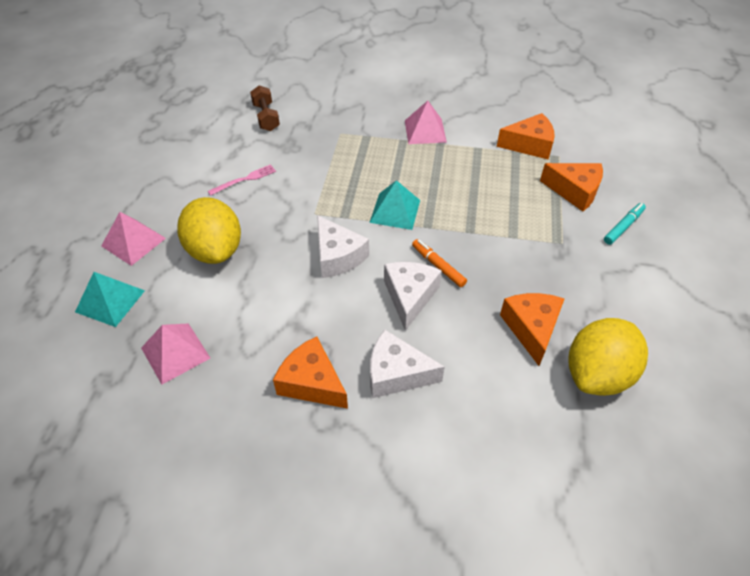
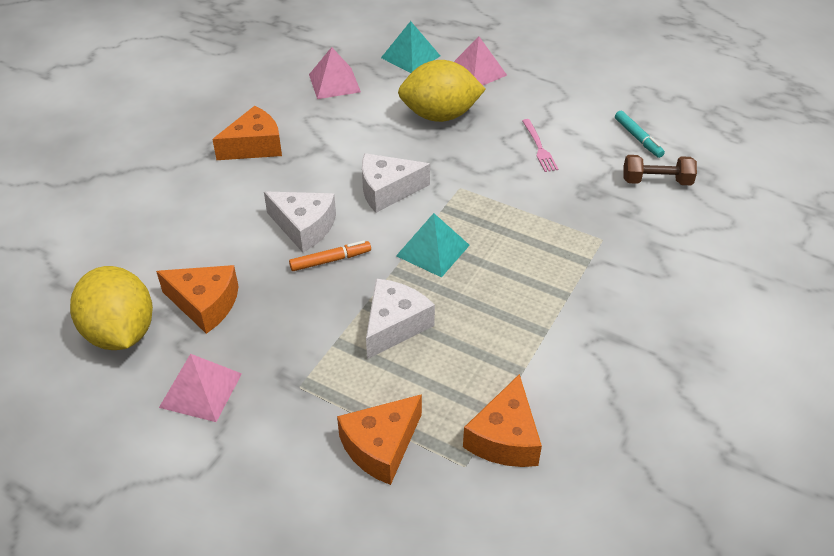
camera: 110 degrees right, 5 degrees down
white cheese [370,330,445,398] -> white cheese moved to [366,279,435,359]
pink pyramid [405,101,447,144] -> pink pyramid moved to [159,354,242,422]
turquoise marker [604,203,646,245] -> turquoise marker moved to [615,111,665,158]

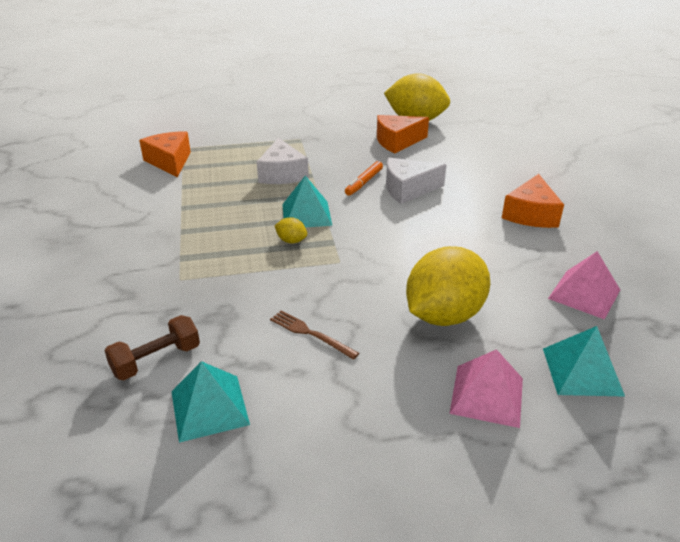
camera: 140 degrees right, 10 degrees down
pink pyramid [159,354,242,422] -> none
orange cheese [337,394,422,485] -> none
white cheese [362,153,430,213] -> none
pink fork [522,119,558,172] -> brown fork [270,310,359,360]
turquoise marker [615,111,665,158] -> turquoise pyramid [171,361,250,443]
none -> yellow lemon [275,217,307,243]

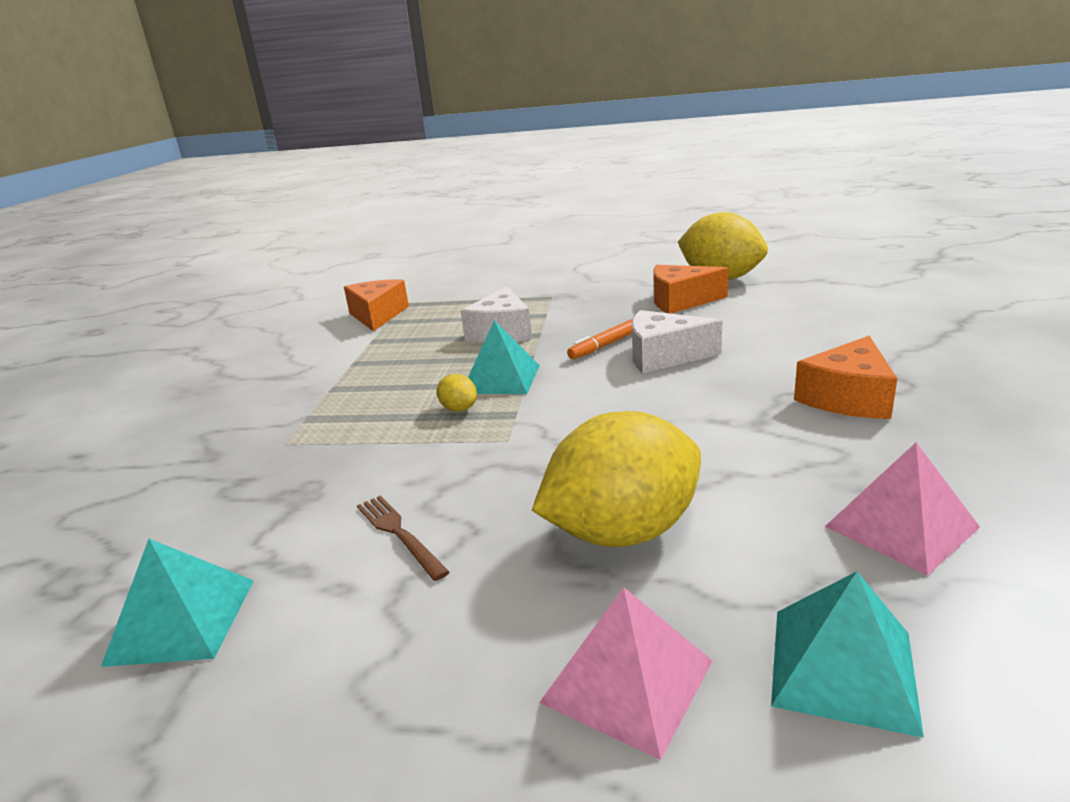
camera: 20 degrees right, 10 degrees down
brown dumbbell [104,315,200,380] -> none

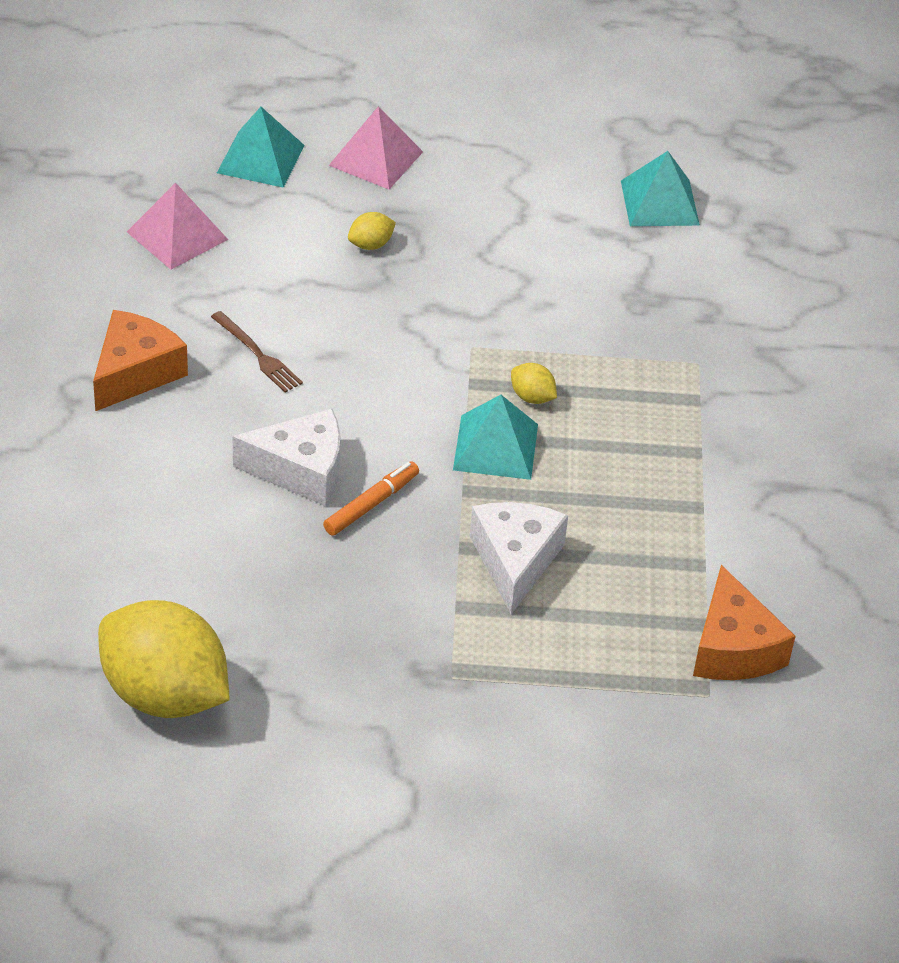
camera: 170 degrees right, 20 degrees up
brown fork [357,496,449,581] -> brown fork moved to [211,311,303,393]
yellow lemon [532,411,701,547] -> yellow lemon [348,212,396,250], size x0.40
orange cheese [653,265,729,314] -> none

